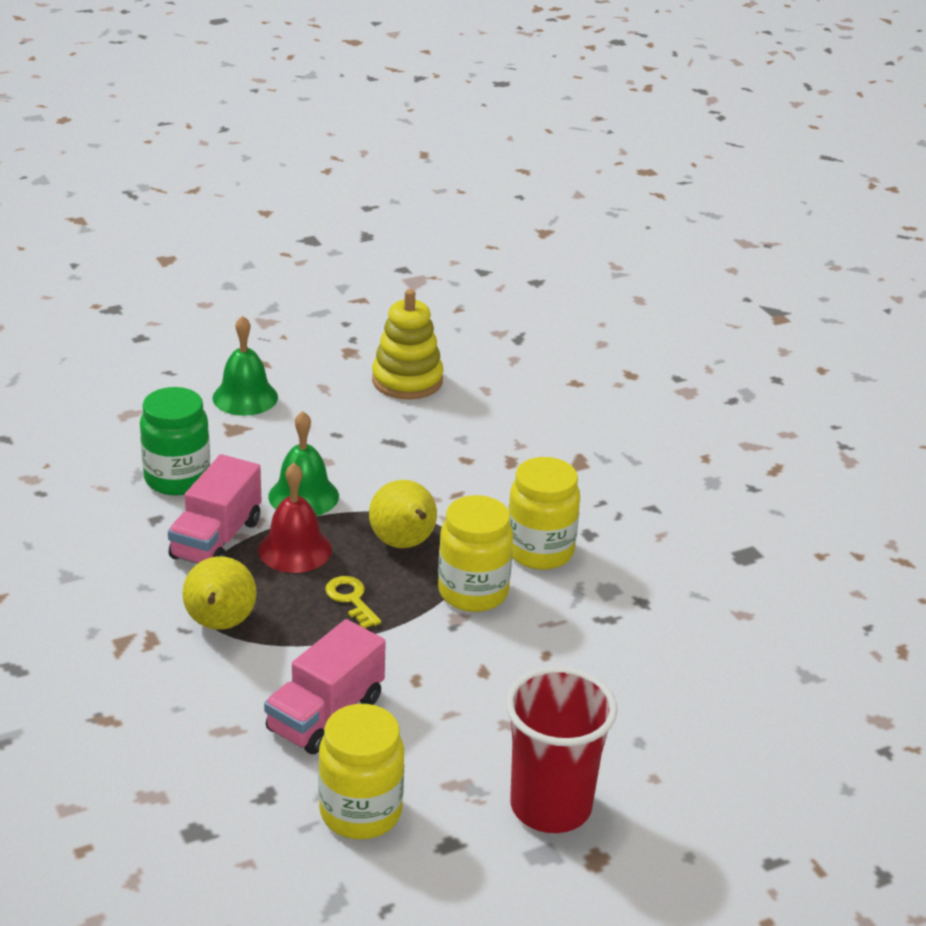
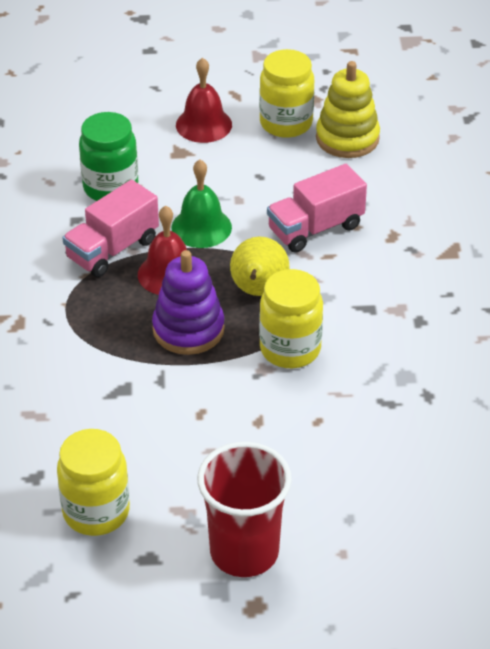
camera: 25 degrees right, 10 degrees up
yellow pear [182,556,257,630] -> none
green bell [213,316,278,416] -> red bell [176,57,232,143]
pink truck [264,619,386,754] -> pink truck moved to [267,164,367,253]
yellow key [325,576,381,628] -> purple stacking toy [152,250,225,355]
yellow jar [508,457,580,570] -> yellow jar moved to [259,49,314,138]

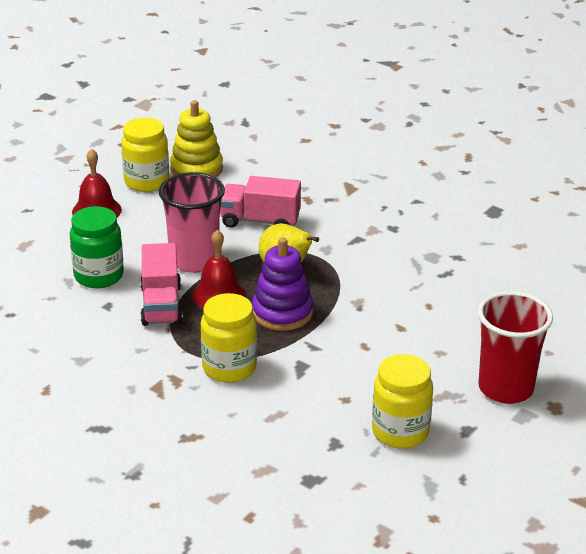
camera: 50 degrees left, 10 degrees down
green bell [171,160,232,248] -> pink cup [159,172,225,273]
yellow jar [259,269,323,368] -> yellow jar moved to [201,293,257,383]
pink truck [267,164,367,253] -> pink truck turned 90 degrees clockwise [220,176,301,228]

